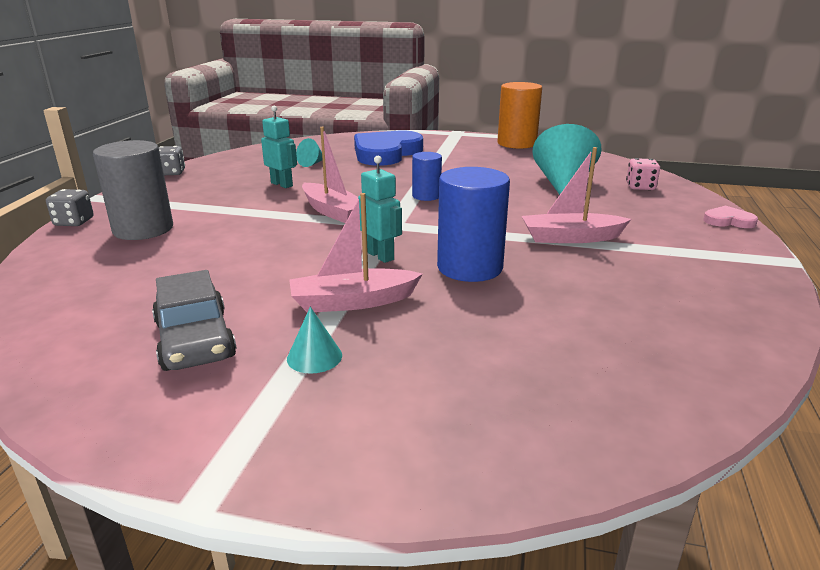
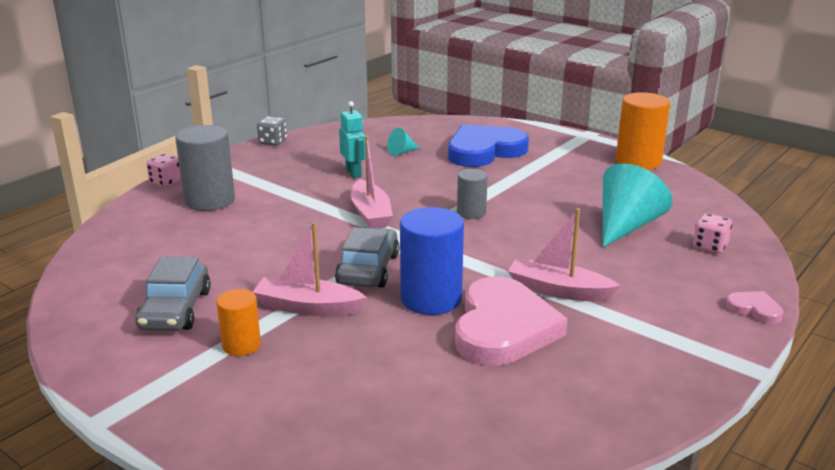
camera: 25 degrees right, 0 degrees up
grey dice [46,189,94,226] -> pink dice [146,154,181,187]
turquoise cone [287,307,342,374] -> orange cylinder [217,289,261,356]
turquoise robot [358,156,402,263] -> grey car [335,227,400,288]
blue cylinder [412,152,442,201] -> grey cylinder [457,169,488,219]
none -> pink heart [455,277,568,366]

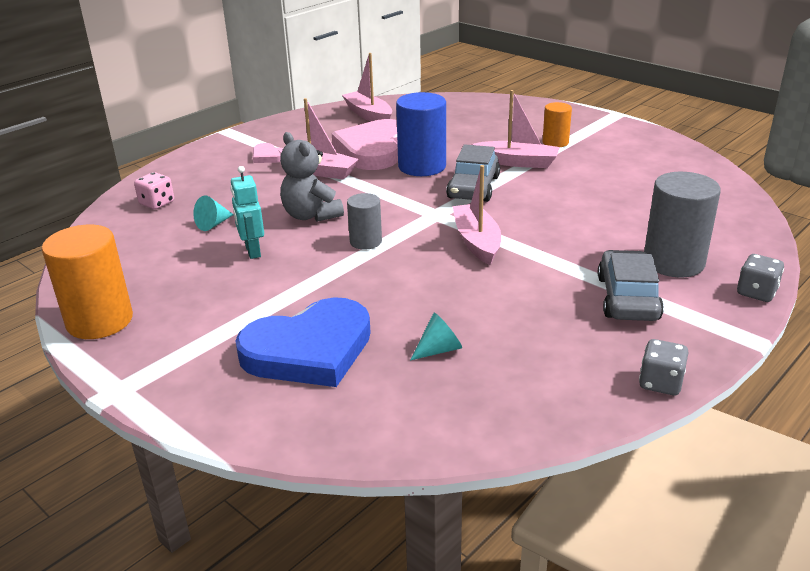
camera: 175 degrees left, 5 degrees up
grey car [135,257,211,331] -> grey car moved to [598,250,664,321]
pink dice [146,154,181,187] -> grey dice [737,254,784,302]
turquoise robot [339,101,366,178] -> turquoise robot moved to [230,166,264,259]
turquoise cone [602,163,672,247] -> turquoise cone [193,196,234,231], size x0.47
pink heart [725,291,784,324] -> pink heart moved to [253,143,283,163]
none -> grey teddy bear [280,132,344,222]
none -> pink boat [342,53,392,121]

